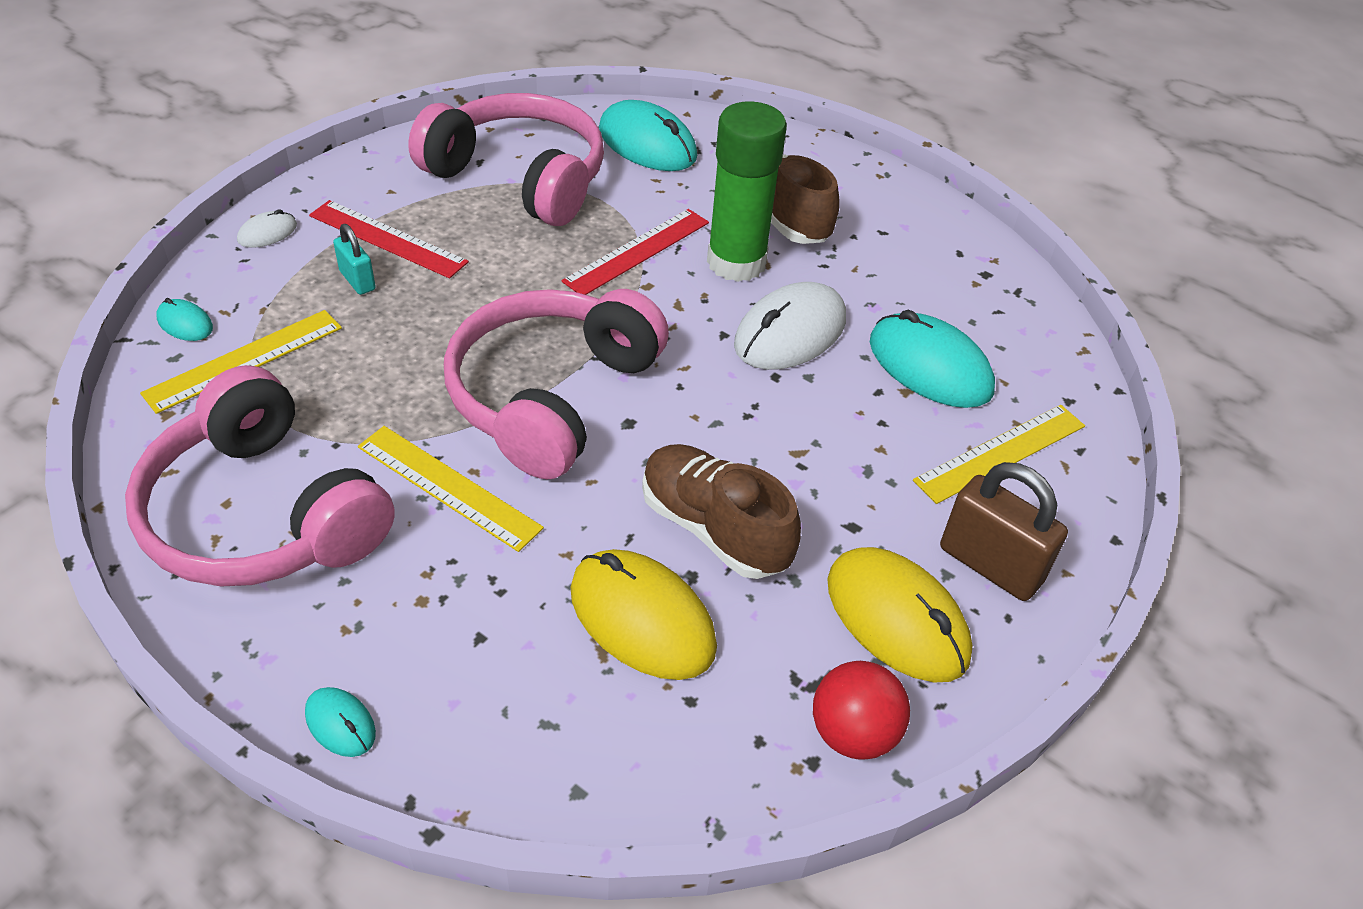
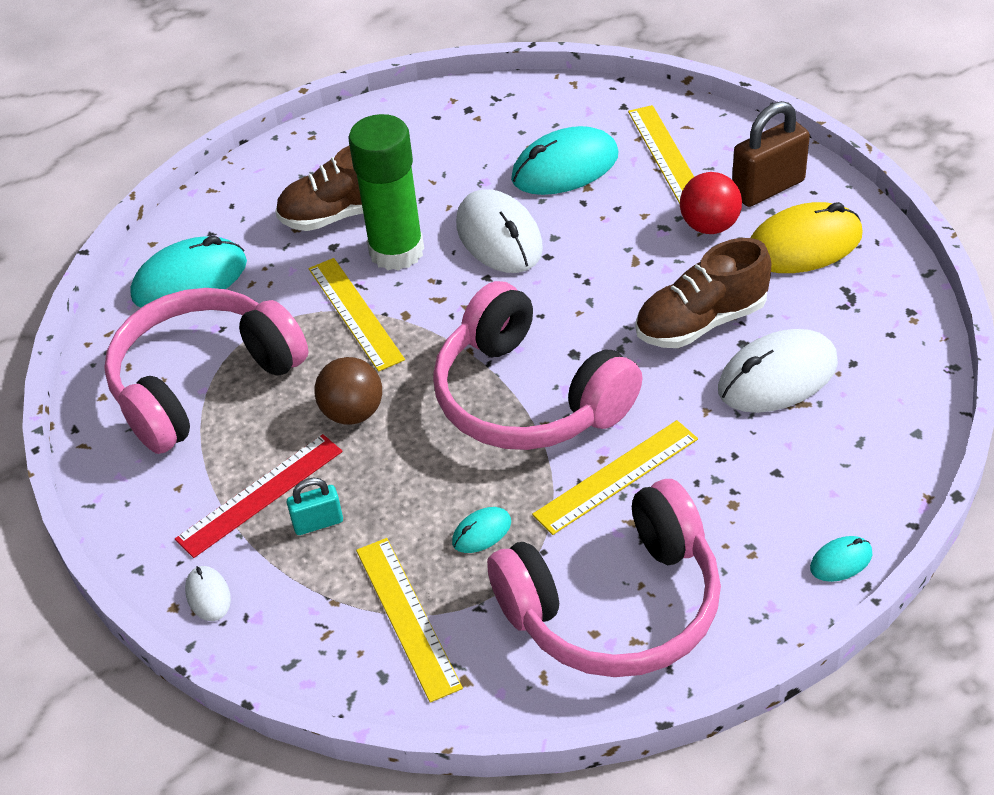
camera: 65 degrees left, 0 degrees up
turquoise mouse [156,298,213,341] -> turquoise mouse moved to [452,507,511,553]
red ruler [562,209,709,295] -> yellow ruler [309,258,405,372]
yellow mouse [570,549,717,680] -> white mouse [718,329,838,413]
red ball [813,661,910,760] -> red ball moved to [680,172,742,234]
none -> brown ball [315,357,382,425]

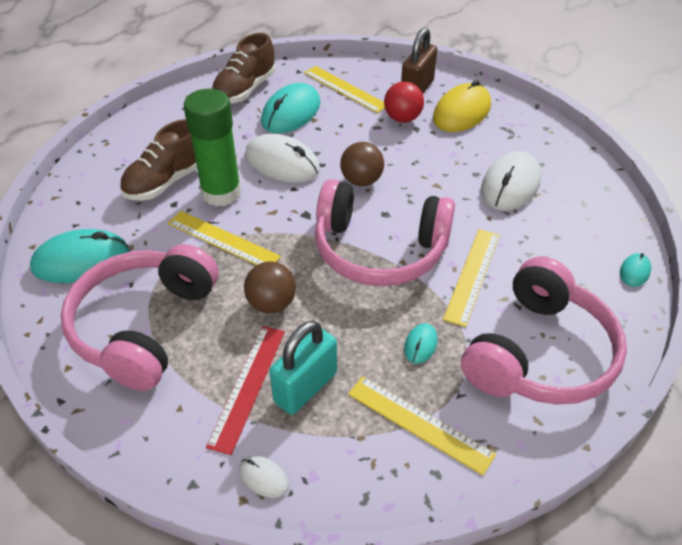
camera: 35 degrees left, 0 degrees up
turquoise mouse [130,236,247,308] -> turquoise mouse turned 45 degrees clockwise [30,229,129,283]
turquoise padlock [287,477,343,535] -> turquoise padlock [269,321,337,415], size x1.79
brown shoe [636,238,771,348] -> brown shoe moved to [211,33,276,103]
none -> brown ball [340,142,384,186]

